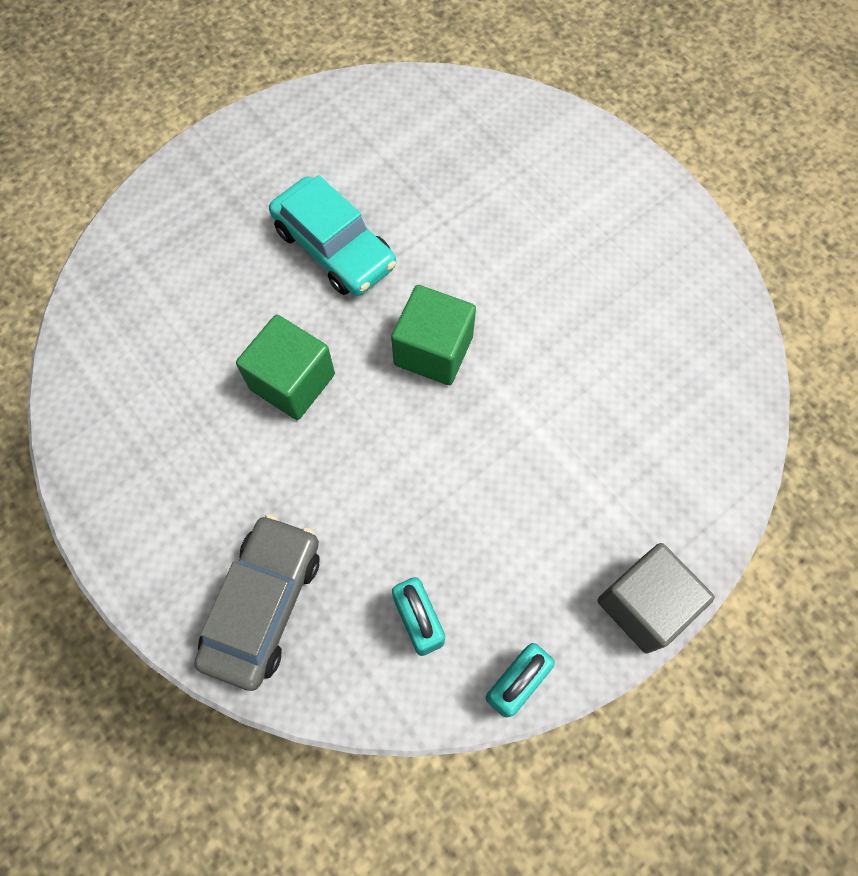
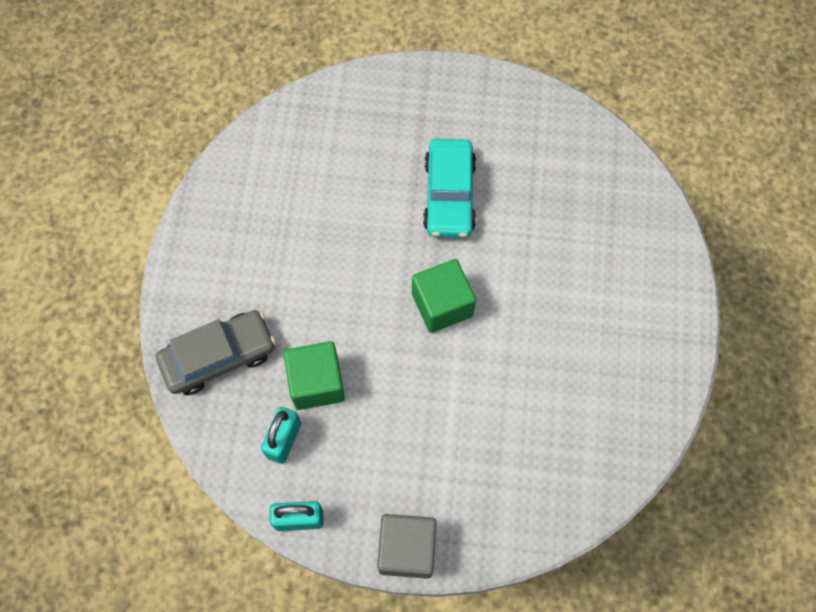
camera: 45 degrees right, 0 degrees up
green cube [236,315,335,420] -> green cube moved to [283,341,345,410]

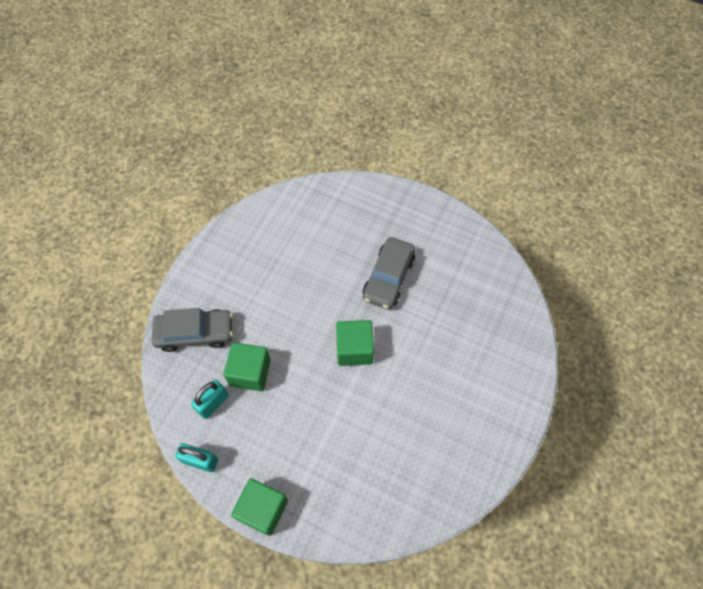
camera: 20 degrees right, 5 degrees down
grey cube [377,514,436,579] -> green cube [231,478,288,536]
turquoise car [423,139,476,238] -> grey car [363,237,415,309]

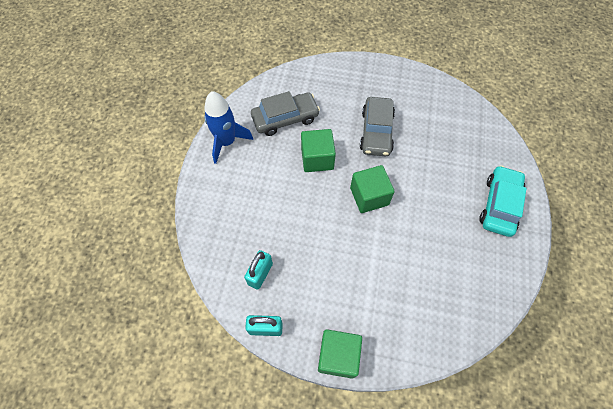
camera: 15 degrees left, 0 degrees up
grey car [152,308,233,352] -> grey car moved to [251,91,320,136]
green cube [223,342,271,391] -> green cube moved to [301,129,336,172]
none -> blue rocket [204,91,253,164]
none -> turquoise car [479,165,527,237]

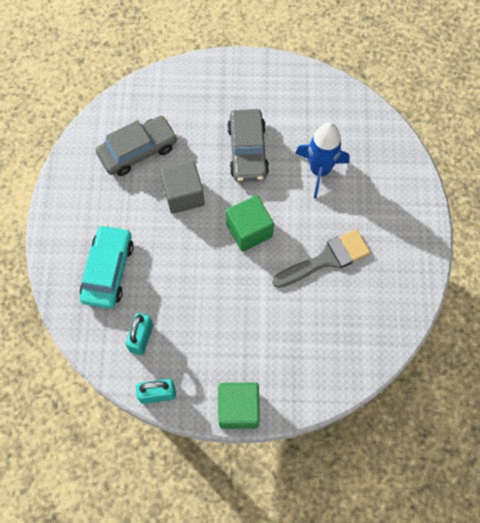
camera: 10 degrees left, 5 degrees up
blue rocket [204,91,253,164] -> blue rocket moved to [295,122,350,199]
green cube [301,129,336,172] -> grey cube [160,161,205,214]
turquoise car [479,165,527,237] -> turquoise car moved to [80,225,134,309]
none -> grey brush [272,229,370,288]

